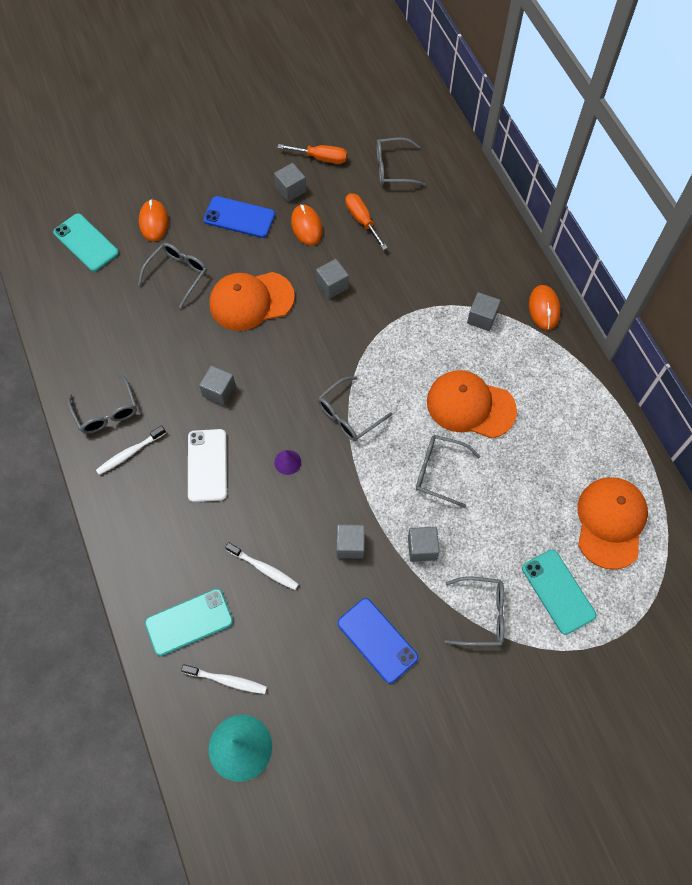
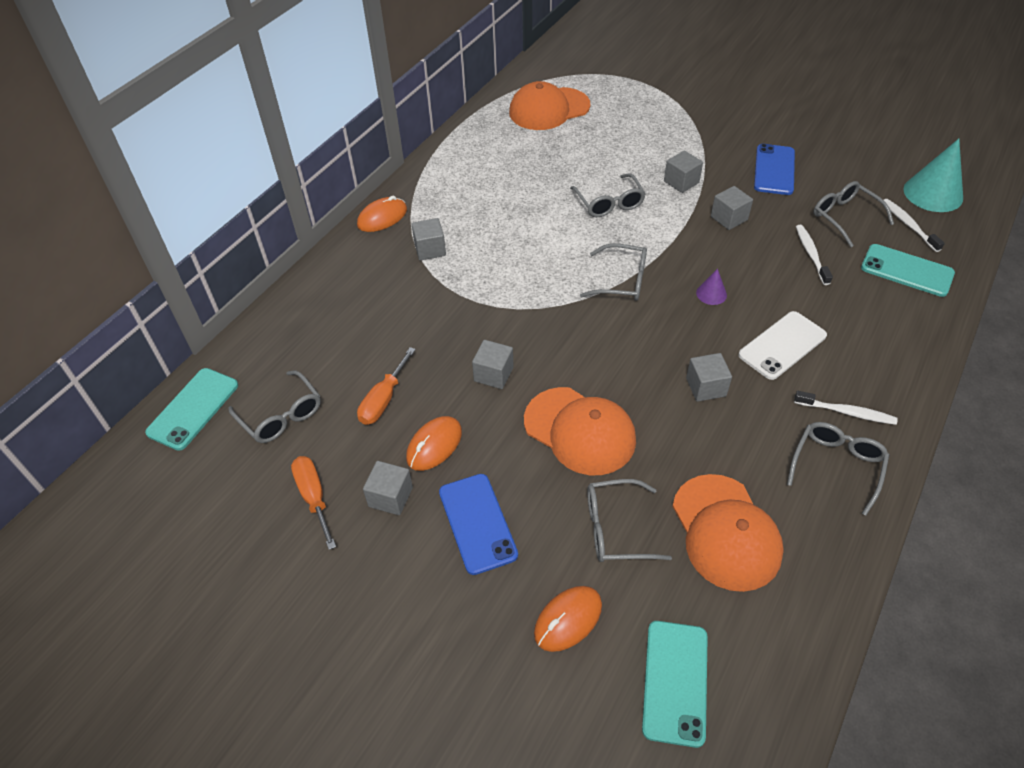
camera: 125 degrees left, 15 degrees down
orange cap [427,370,517,438] -> orange cap moved to [672,474,784,592]
grey glasses [444,576,504,646] -> grey glasses moved to [814,181,894,247]
turquoise phone [522,549,596,635] -> turquoise phone moved to [145,368,238,451]

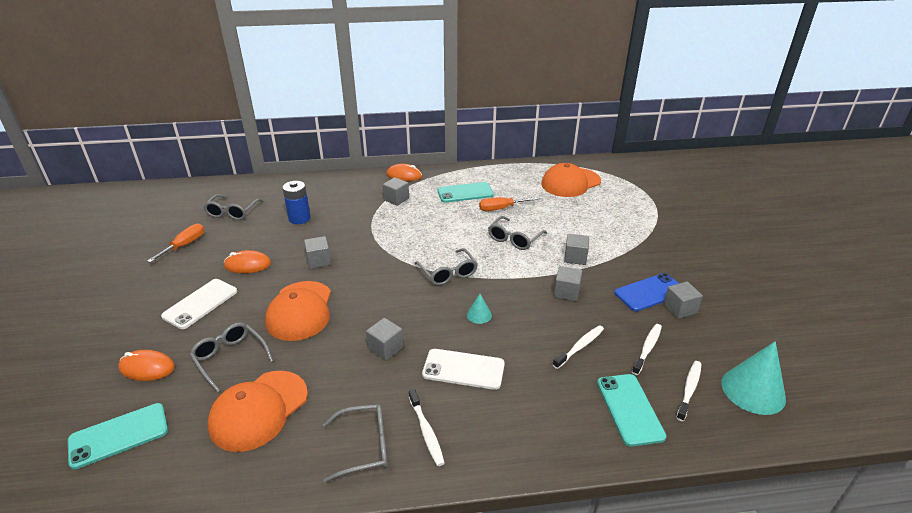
camera: 50 degrees right, 15 degrees down
turquoise phone [145,368,238,451] -> turquoise phone moved to [437,182,494,203]
orange screwdriver [357,347,416,425] -> orange screwdriver moved to [479,197,538,211]
grey cube [363,461,413,515] -> grey cube moved to [663,282,703,319]
blue phone [439,474,518,575] -> white phone [161,279,237,329]
orange cap [509,81,590,130] -> orange cap turned 60 degrees counterclockwise [541,163,601,197]
purple cone [696,269,727,305] -> turquoise cone [467,294,492,324]
grey glasses [814,181,894,247] -> white toothbrush [632,324,662,375]
none -> blue battery [282,181,311,224]

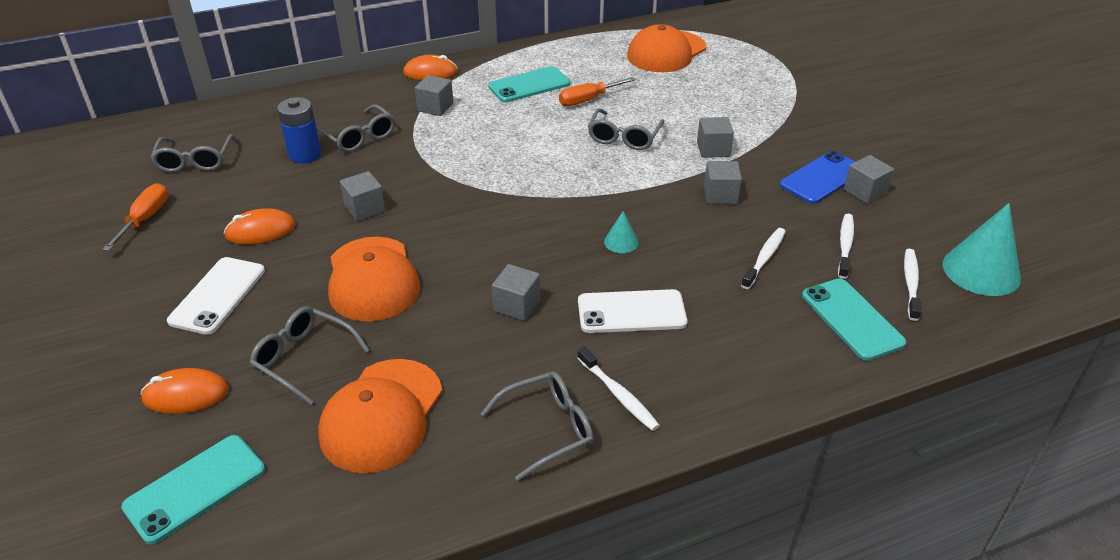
camera: 15 degrees left, 5 degrees up
grey glasses [415,248,478,286] -> grey glasses moved to [316,104,395,152]

